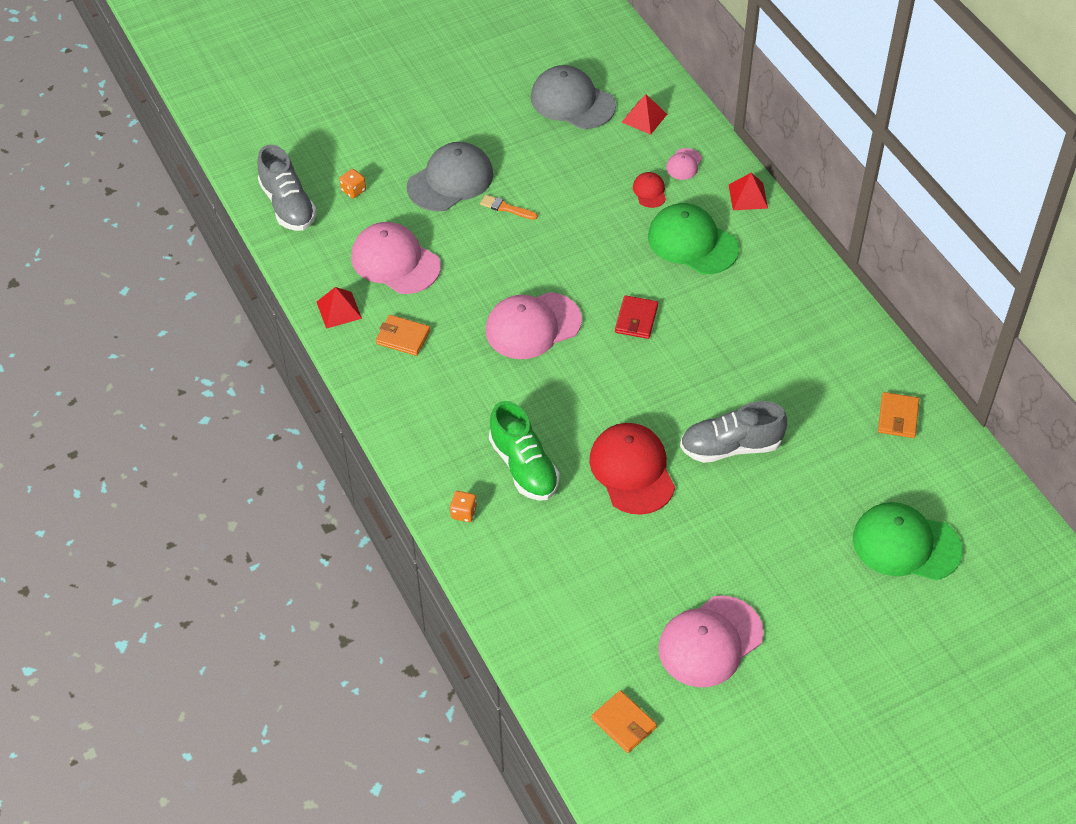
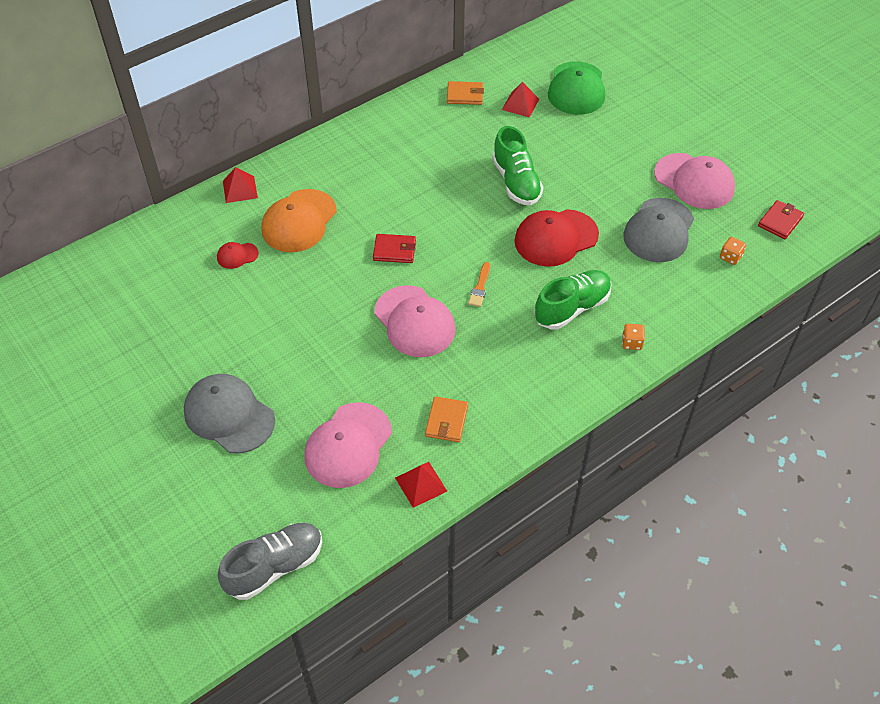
camera: 100 degrees left, 0 degrees up
orange dice [339,169,366,198] -> orange dice moved to [720,237,746,265]
orange brush [480,195,538,220] -> orange brush moved to [468,262,490,307]
grey cap [531,65,616,129] -> grey cap moved to [623,198,694,262]
orange wallet [591,690,657,753] -> red wallet [758,200,804,239]
red pyramid [622,94,667,135] -> red pyramid moved to [502,82,539,118]
green cap [648,203,739,274] -> orange cap [262,189,337,252]
pink cap [666,148,702,180] -> none
grey shoe [680,401,787,463] -> green shoe [492,126,543,205]

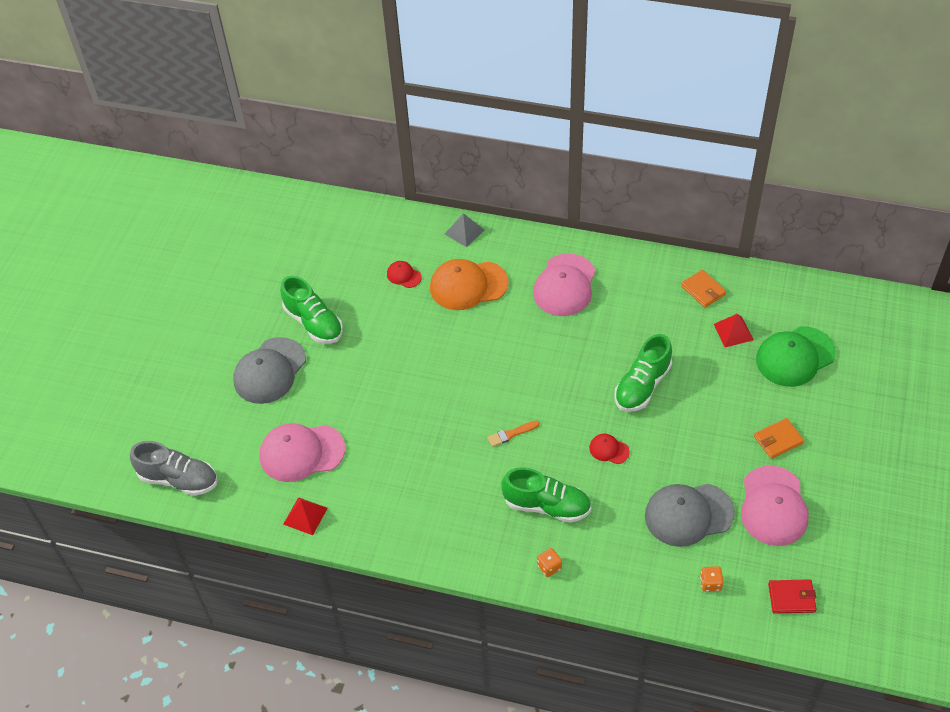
camera: 55 degrees right, 0 degrees up
grey cap [184,374,275,454] -> grey cap turned 150 degrees counterclockwise [233,337,306,404]
red pyramid [223,167,258,203] -> grey pyramid [445,213,484,247]
red wallet [373,234,416,263] -> none
pink cap [374,285,456,357] -> pink cap moved to [533,253,595,316]
orange wallet [425,396,468,442] -> orange wallet moved to [754,418,804,459]
red cap [514,209,599,267] -> red cap [589,434,630,464], size x0.47
none -> green shoe [280,276,343,344]

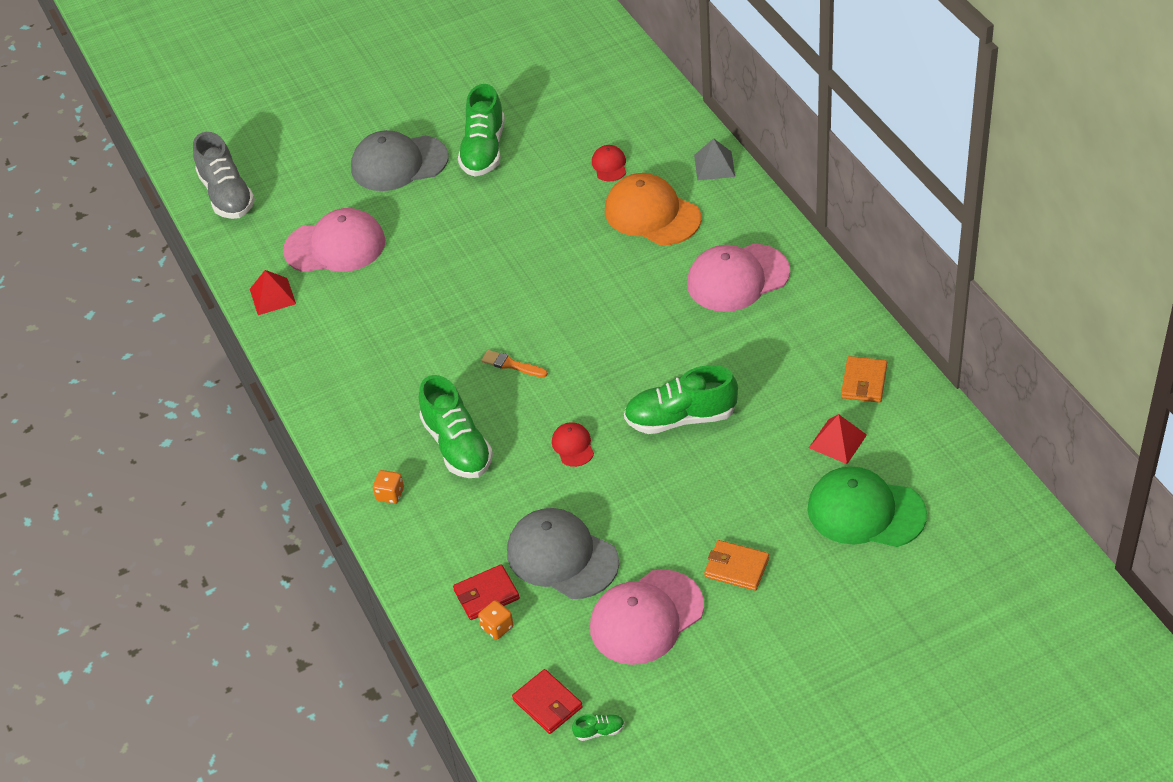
camera: 50 degrees right, 5 degrees down
pink cap [259,423,345,482] -> pink cap turned 135 degrees clockwise [283,208,385,272]
none -> red wallet [453,564,520,620]
none -> green shoe [572,714,625,741]

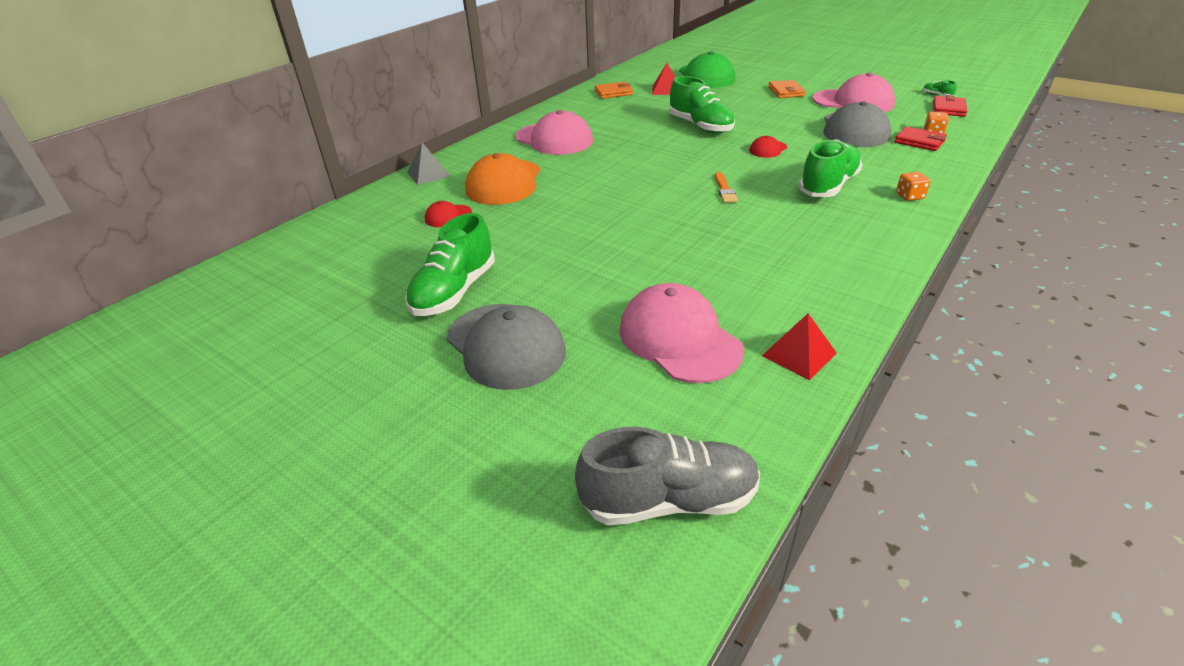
camera: 120 degrees left, 10 degrees down
grey shoe [193,132,255,219] -> grey shoe turned 45 degrees clockwise [575,427,760,525]
green shoe [458,84,505,177] -> green shoe turned 135 degrees clockwise [405,213,495,316]

